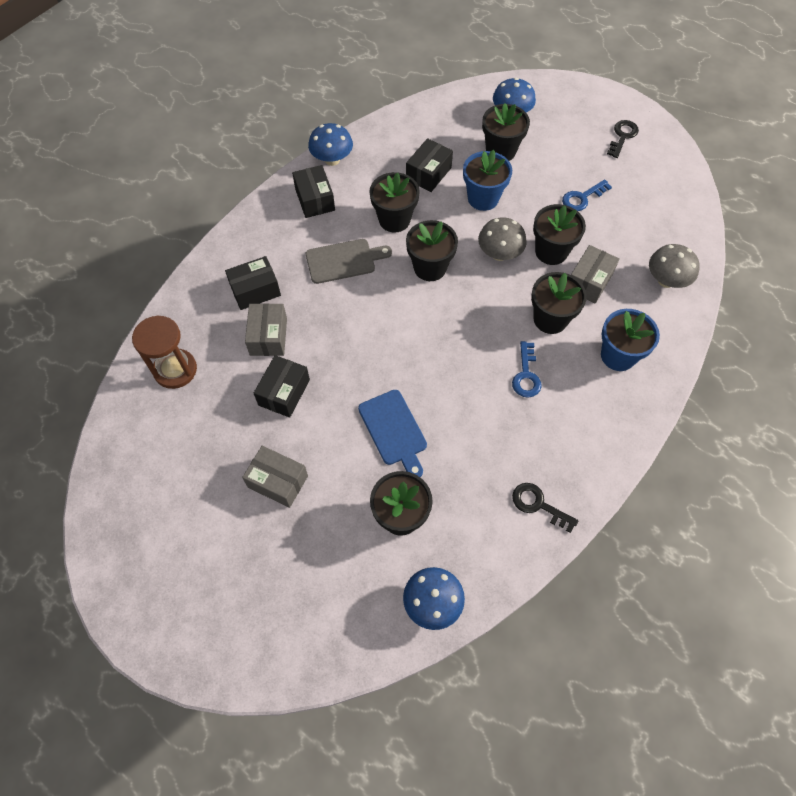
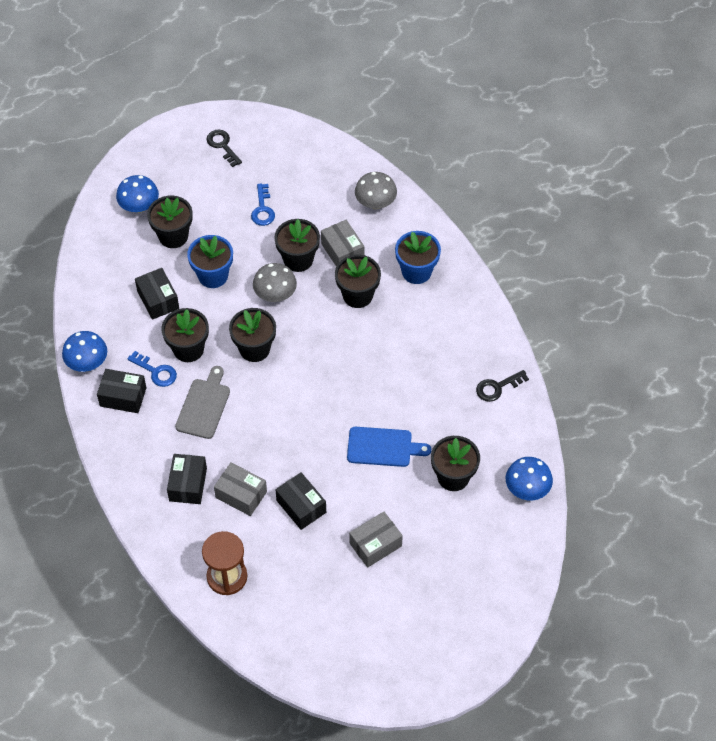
camera: 60 degrees left, 5 degrees down
blue key [512,341,542,398] -> blue key moved to [127,351,177,387]

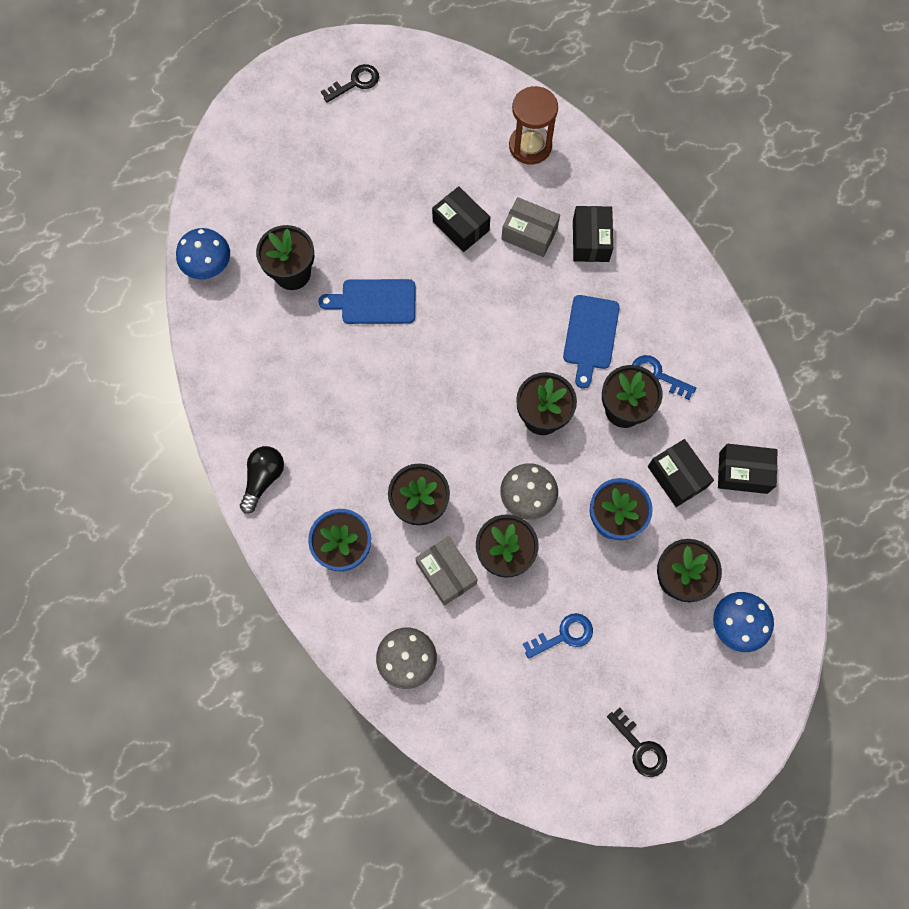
camera: 175 degrees right, 15 degrees up
blue mushroom [62,331,107,372] -> none
black box [97,369,147,413] -> black box moved to [718,444,778,494]
grey cutting board [175,366,230,439] -> blue cutting board [563,295,620,389]
blue key [251,184,275,226] -> blue key turned 75 degrees clockwise [523,613,593,659]
grey box [349,512,403,568] -> none
black key [476,370,529,402] -> black key moved to [321,64,379,103]
none -> black light bulb [240,446,284,514]

